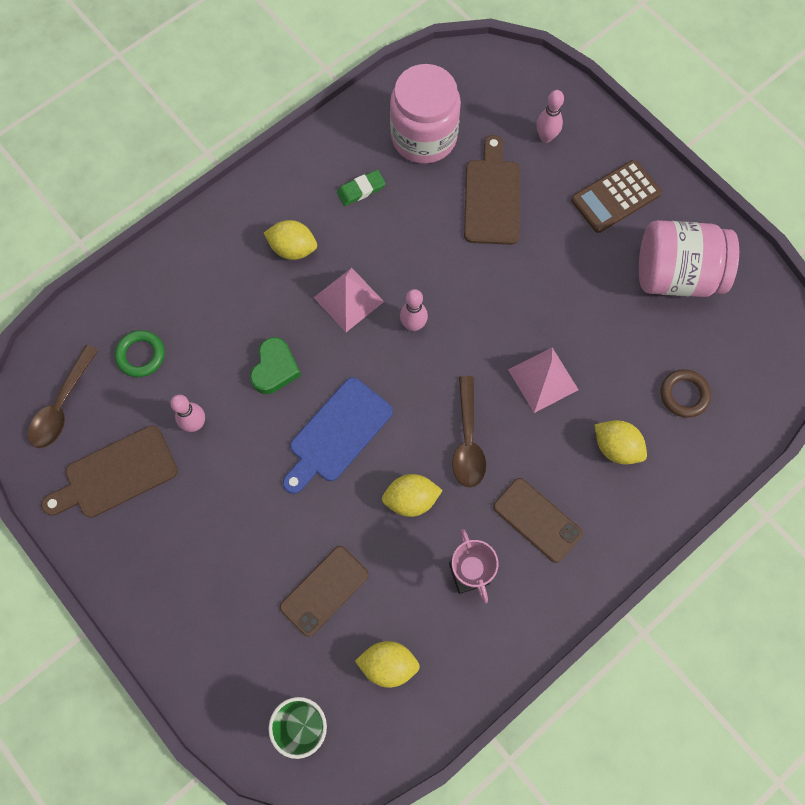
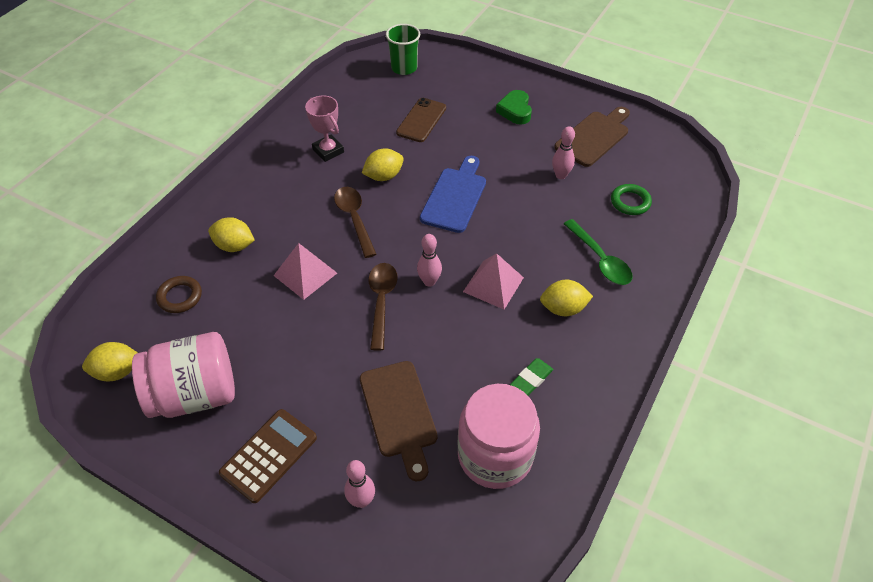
camera: 160 degrees right, 20 degrees down
brown spoon [28,345,98,448] -> brown spoon moved to [368,263,398,351]
green heart [250,337,301,394] -> green heart moved to [496,90,532,125]
yellow lemon [355,641,420,688] -> yellow lemon moved to [82,342,138,381]
brown phone [493,478,583,563] -> none
none -> green spoon [564,219,632,285]

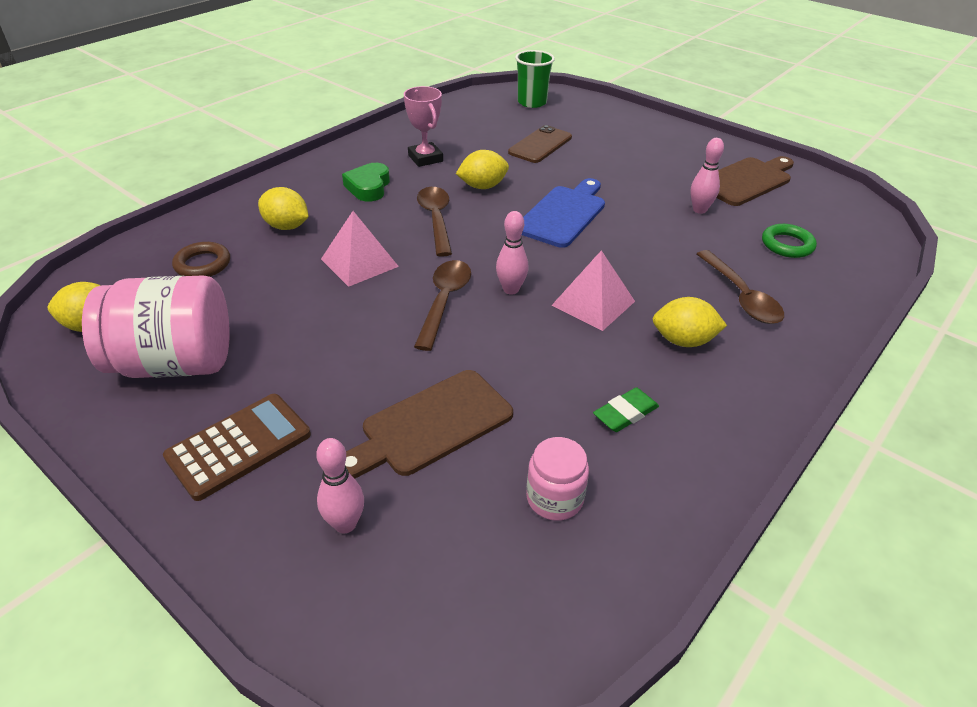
camera: 10 degrees right, 10 degrees down
brown cutting board [360,361,438,481] -> brown cutting board turned 60 degrees clockwise [345,370,513,479]
pink jar [458,384,540,489] -> pink jar [526,437,589,521], size x0.51
green heart [496,90,532,125] -> green heart moved to [342,163,390,202]
green spoon [564,219,632,285] -> brown spoon [697,250,784,324]

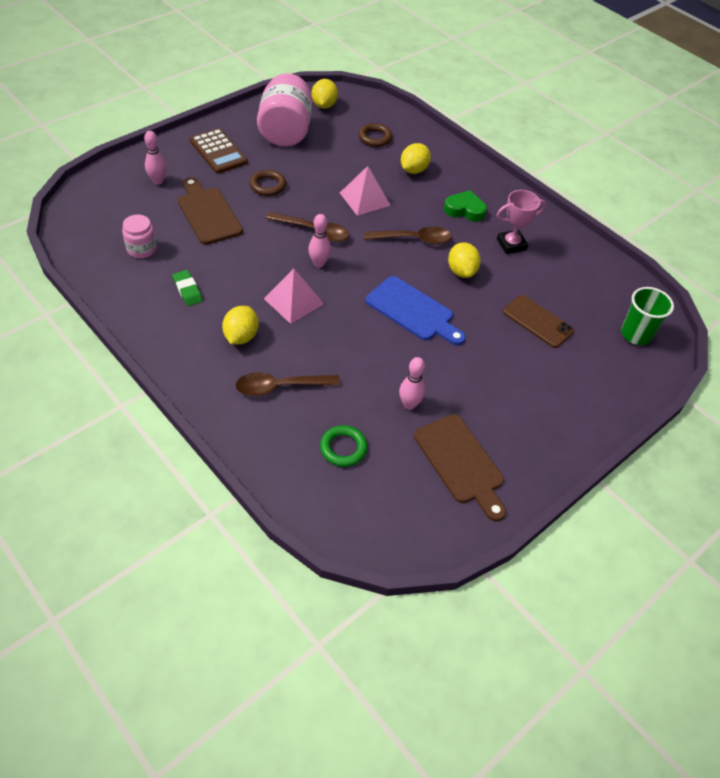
camera: 95 degrees right, 10 degrees up
none -> brown ring [250,170,286,196]

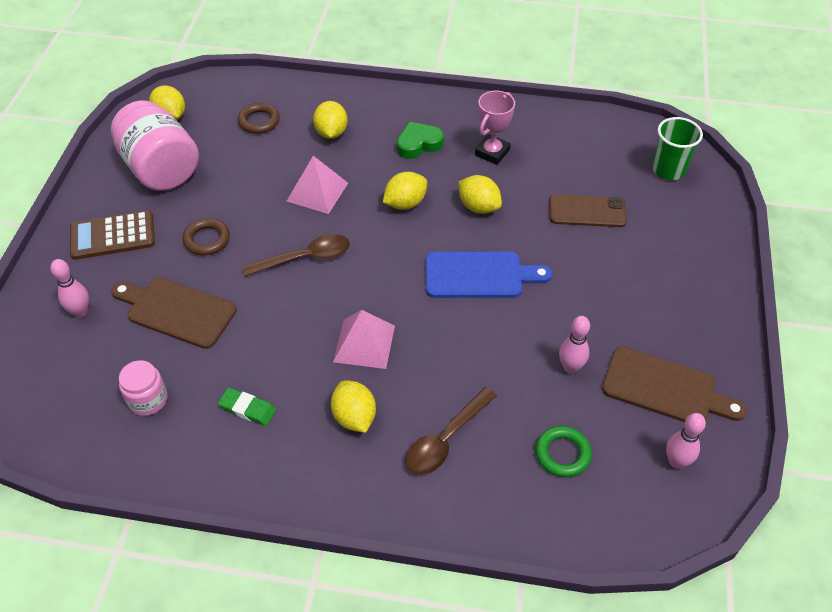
camera: 35 degrees left, 0 degrees up
brown calculator [190,128,248,174] -> brown calculator turned 150 degrees clockwise [70,210,155,260]
pink bowling pin [308,214,331,268] -> pink bowling pin moved to [666,413,706,469]
brown spoon [364,226,452,244] -> yellow lemon [383,172,427,210]

